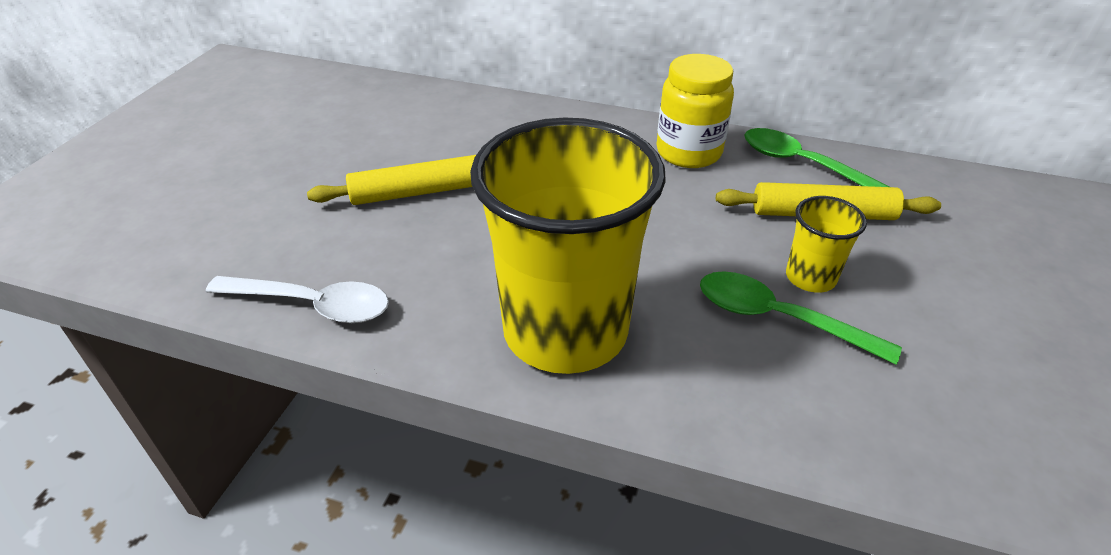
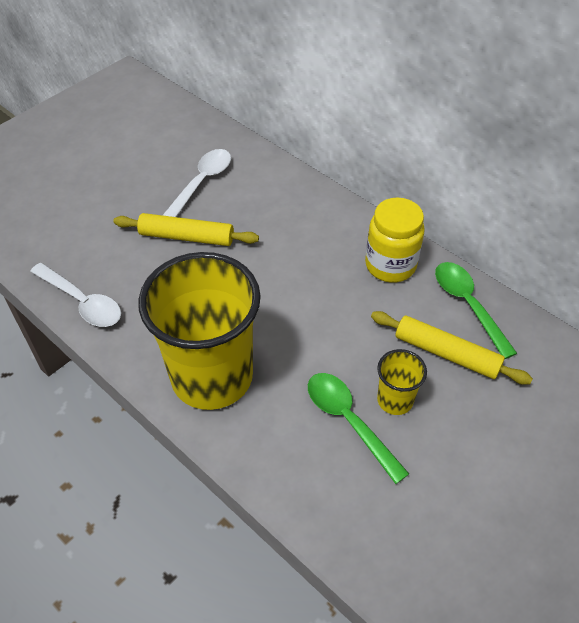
camera: 25 degrees right, 10 degrees up
none -> white spoon [163,149,231,217]

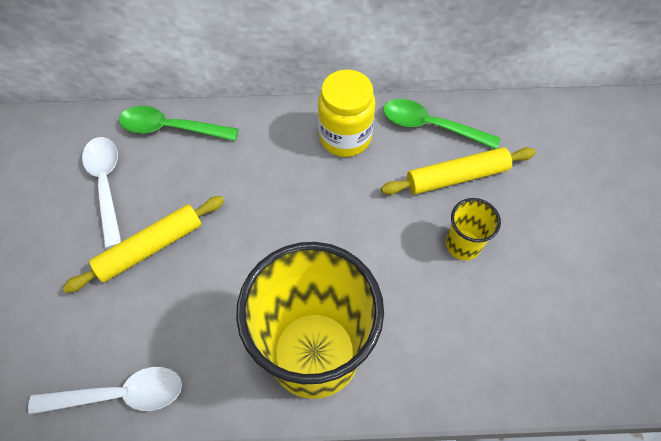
camera: 45 degrees left, 10 degrees up
green spoon [308,373,409,484] -> green spoon moved to [119,106,238,141]

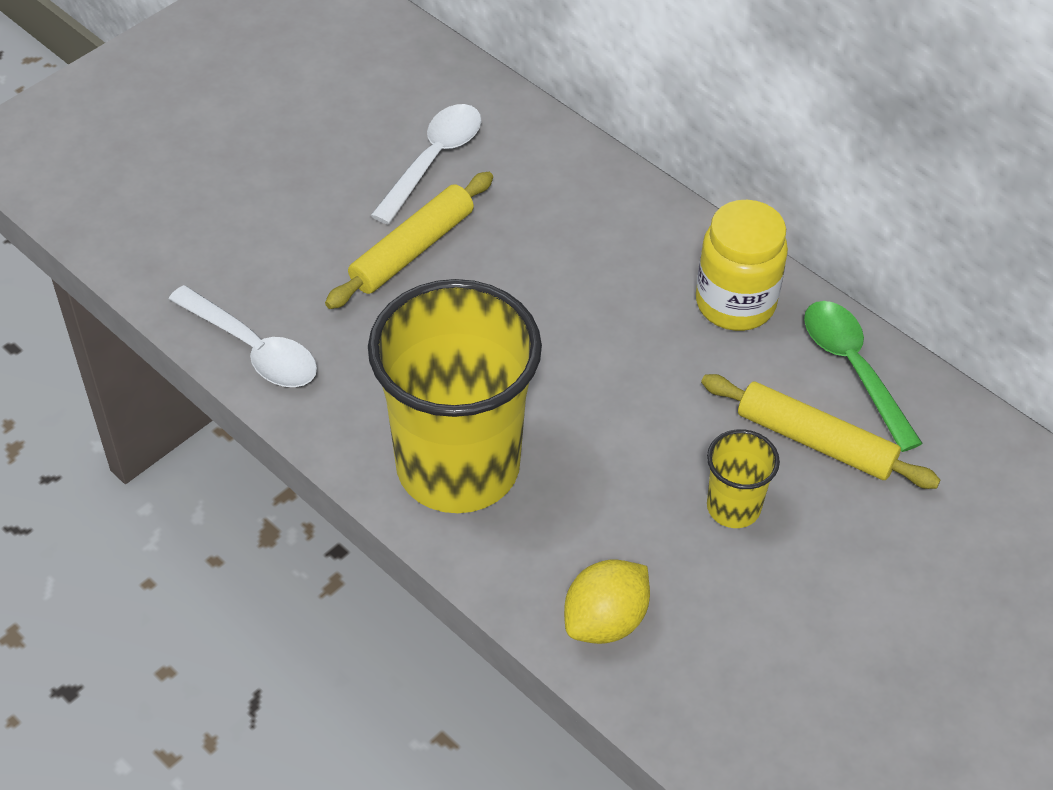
camera: 45 degrees right, 10 degrees down
yellow rolling pin [63,196,224,293] -> yellow rolling pin turned 60 degrees counterclockwise [325,172,493,309]
green spoon [119,106,238,141] -> none
none -> yellow lemon [564,559,650,644]

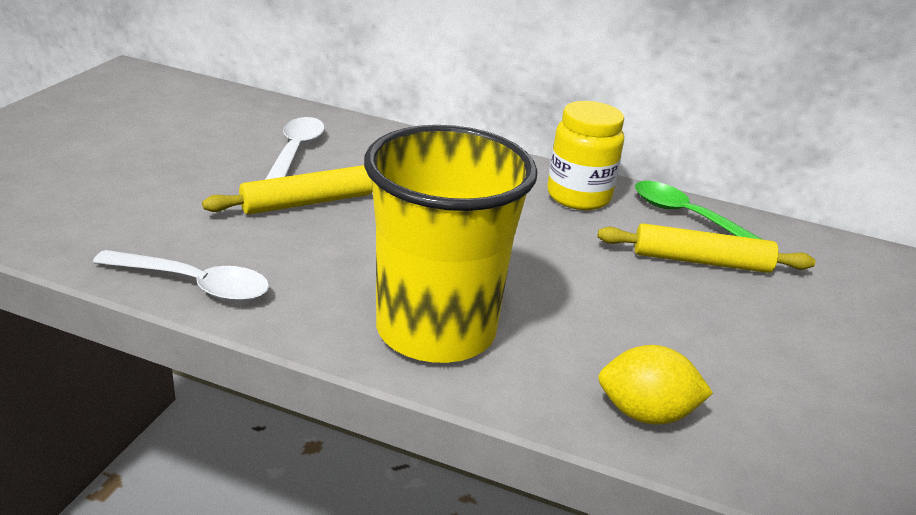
camera: 25 degrees left, 20 degrees down
yellow rolling pin [325,172,493,309] -> yellow rolling pin turned 45 degrees clockwise [202,165,373,215]
yellow lemon [564,559,650,644] -> yellow lemon turned 75 degrees clockwise [598,345,713,425]
yellow cup [707,429,780,528] -> none

